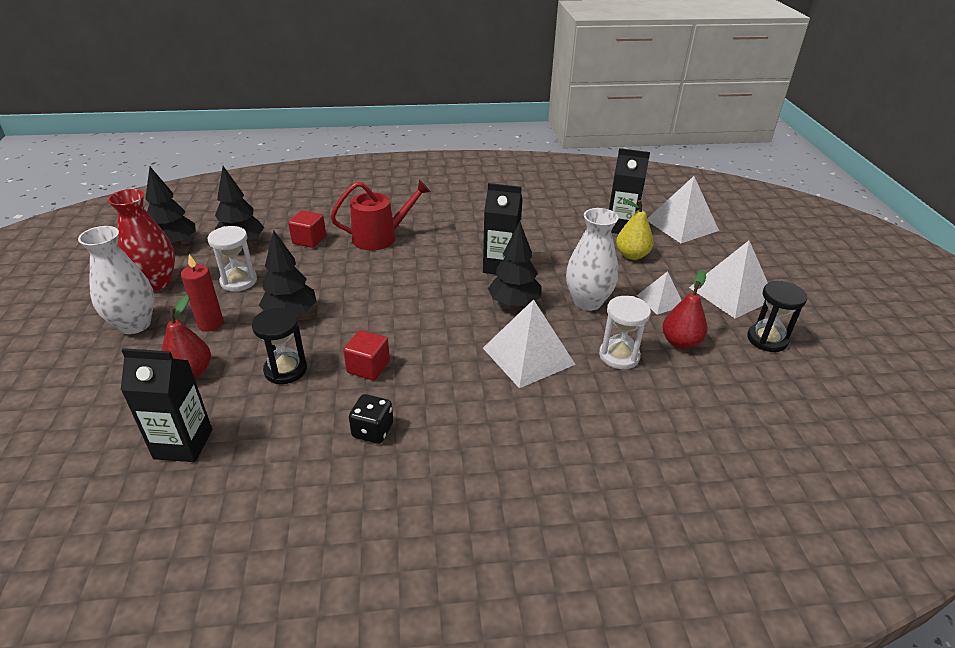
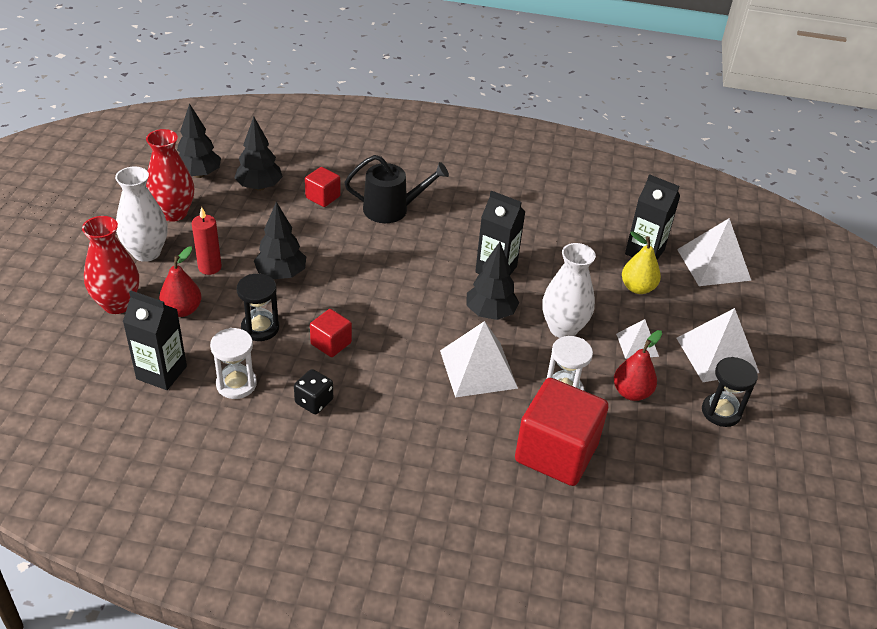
camera: 15 degrees right, 5 degrees up
white hourglass [208,226,257,291] -> white hourglass moved to [210,328,257,399]
red watering can [330,180,431,250] -> black watering can [344,155,449,223]
none -> red vase [82,216,139,314]
none -> red cube [515,378,609,486]

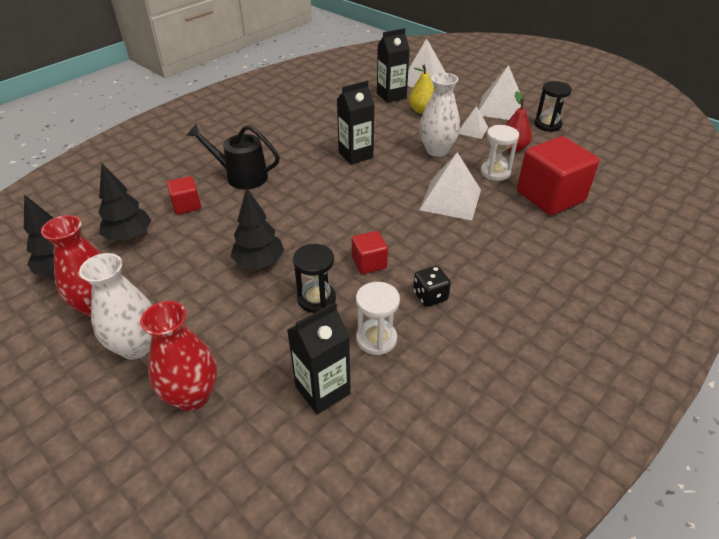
camera: 55 degrees left, 0 degrees up
red pear [159,246,202,317] -> none
red candle [192,207,222,275] -> none
black watering can [344,155,449,223] -> black watering can turned 105 degrees counterclockwise [187,124,280,189]
black tree [466,242,519,320] -> none

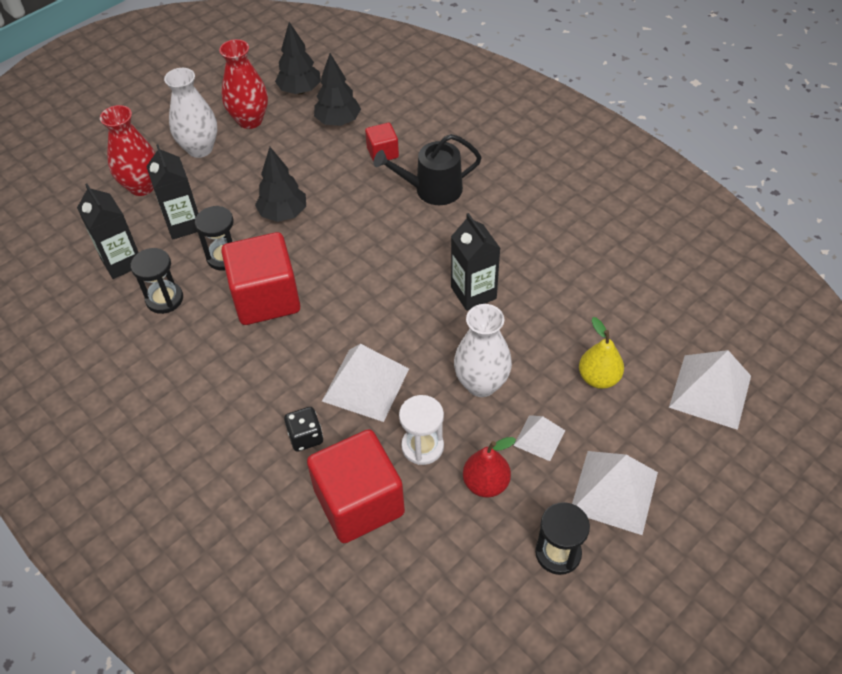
camera: 95 degrees right, 10 degrees up
black watering can [187,124,280,189] -> black watering can turned 120 degrees counterclockwise [373,134,482,205]
red cube [352,231,388,274] -> red cube [221,232,301,325], size x2.02
white hourglass [356,282,400,355] -> black hourglass [130,248,183,314]
black carton [377,28,410,103] -> black carton moved to [146,144,198,240]
black dice [413,266,451,307] -> black dice moved to [284,407,323,452]

